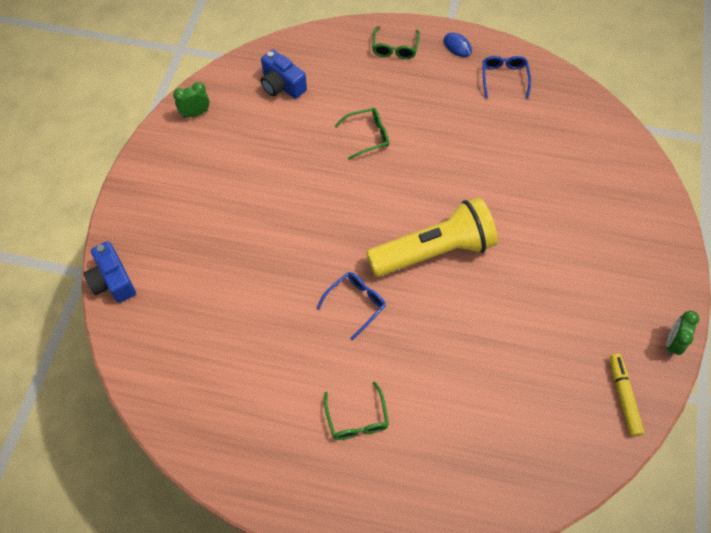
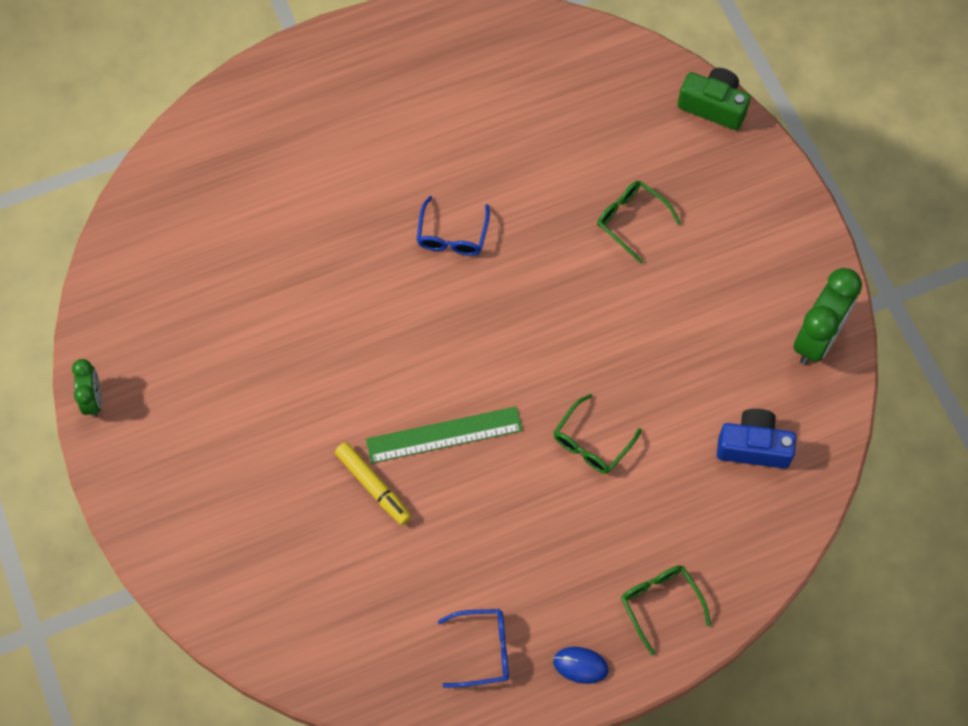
camera: 145 degrees right, 5 degrees up
blue camera [84,241,136,303] -> green camera [678,68,751,130]
green clock [173,82,210,118] -> green clock [793,268,862,365], size x1.73
green glasses [324,382,389,440] -> green glasses moved to [597,181,681,263]
yellow flashlight [366,197,498,277] -> none
blue glasses [483,56,531,98] -> blue glasses turned 60 degrees counterclockwise [438,609,509,688]
yellow marker [609,354,644,437] -> yellow marker moved to [335,442,412,525]
none -> green ruler [366,407,523,463]

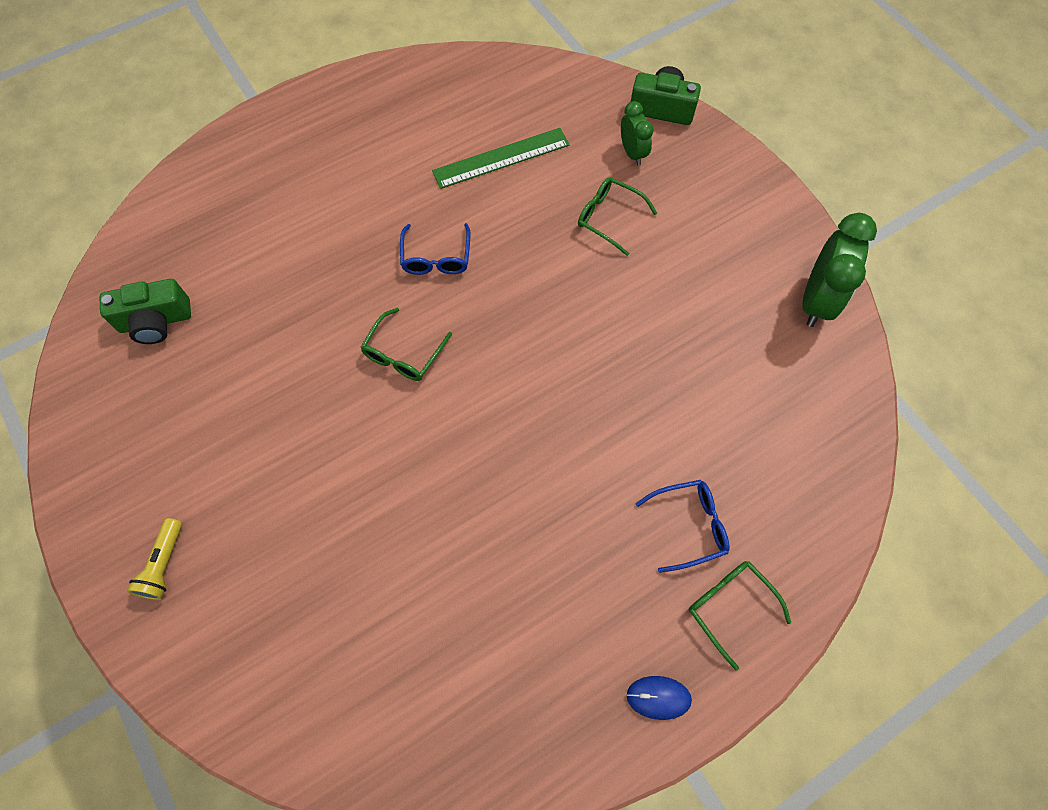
camera: 10 degrees left, 0 degrees up
green clock [72,359,102,418] -> green clock moved to [621,101,654,166]
yellow marker [335,442,412,525] -> none
green ruler [366,407,523,463] -> green ruler moved to [432,128,570,189]
blue glasses [438,609,509,688] -> blue glasses moved to [636,480,730,573]
green glasses [554,394,642,474] -> green glasses moved to [360,308,452,381]
blue camera [717,409,796,469] -> none
none -> green camera [99,279,191,344]
none -> yellow flashlight [127,518,182,600]

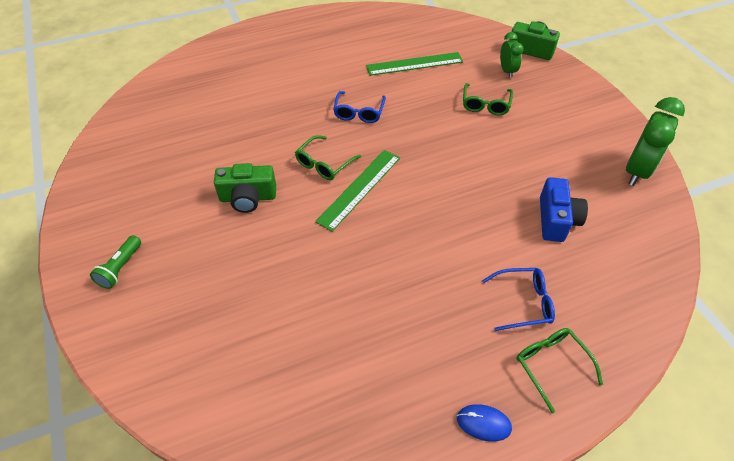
camera: 10 degrees right, 15 degrees down
green camera [99,279,191,344] -> green camera moved to [214,163,276,213]
yellow flashlight [127,518,182,600] -> green flashlight [90,235,141,289]
green glasses [578,177,657,256] -> green glasses turned 120 degrees counterclockwise [463,83,513,115]
none -> green ruler [315,150,400,232]
none -> blue camera [540,177,588,242]

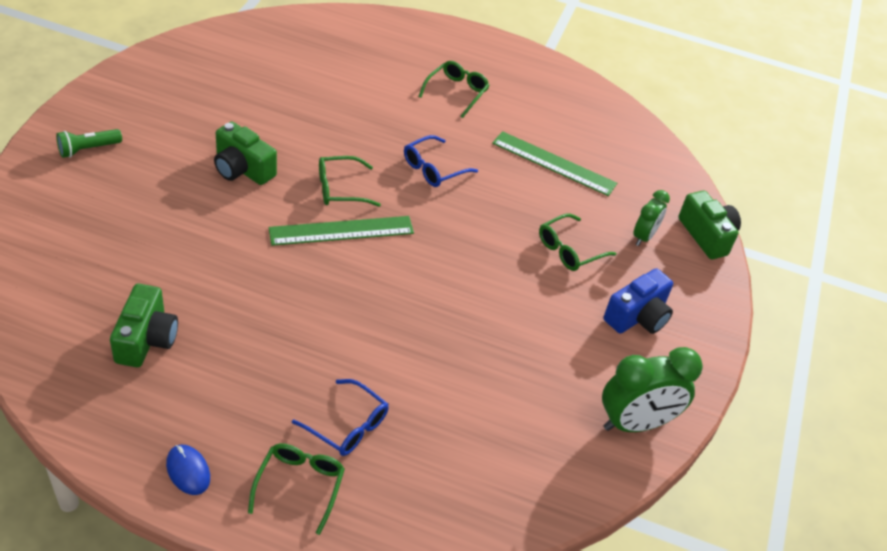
camera: 35 degrees right, 5 degrees down
blue camera [540,177,588,242] -> blue camera moved to [604,268,673,334]
none -> green camera [110,284,178,367]
none -> green glasses [418,61,490,118]

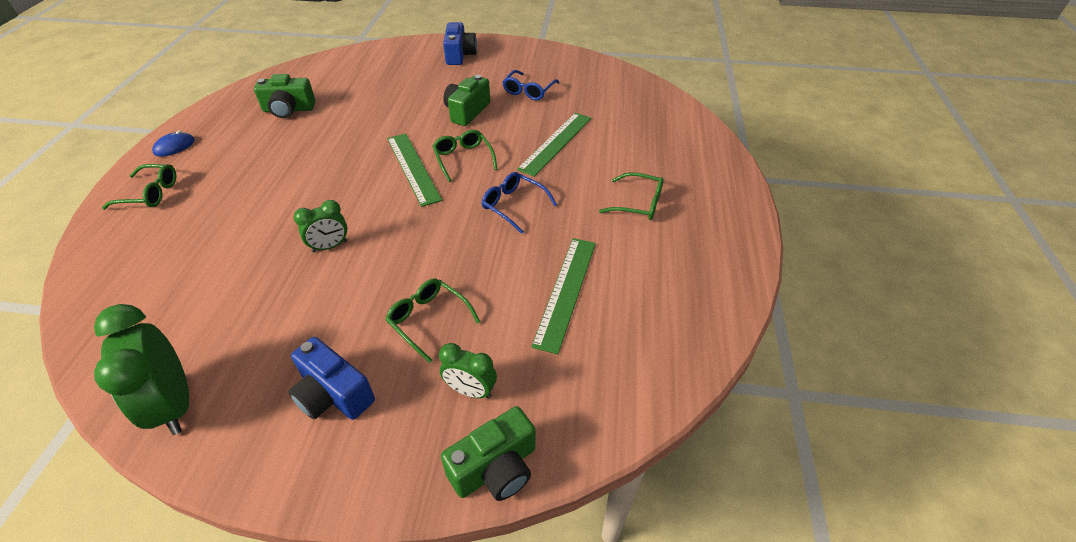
camera: 85 degrees right, 0 degrees up
green flashlight [56,129,122,158] -> blue camera [443,22,477,65]
blue glasses [292,379,389,456] -> blue glasses moved to [503,70,559,100]
none -> green clock [293,200,347,252]
none -> green ruler [517,113,591,177]

